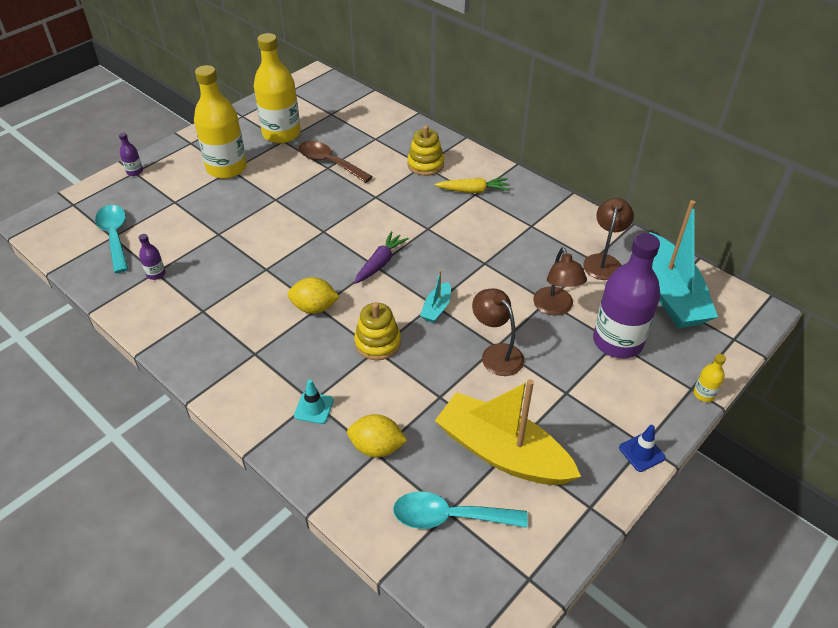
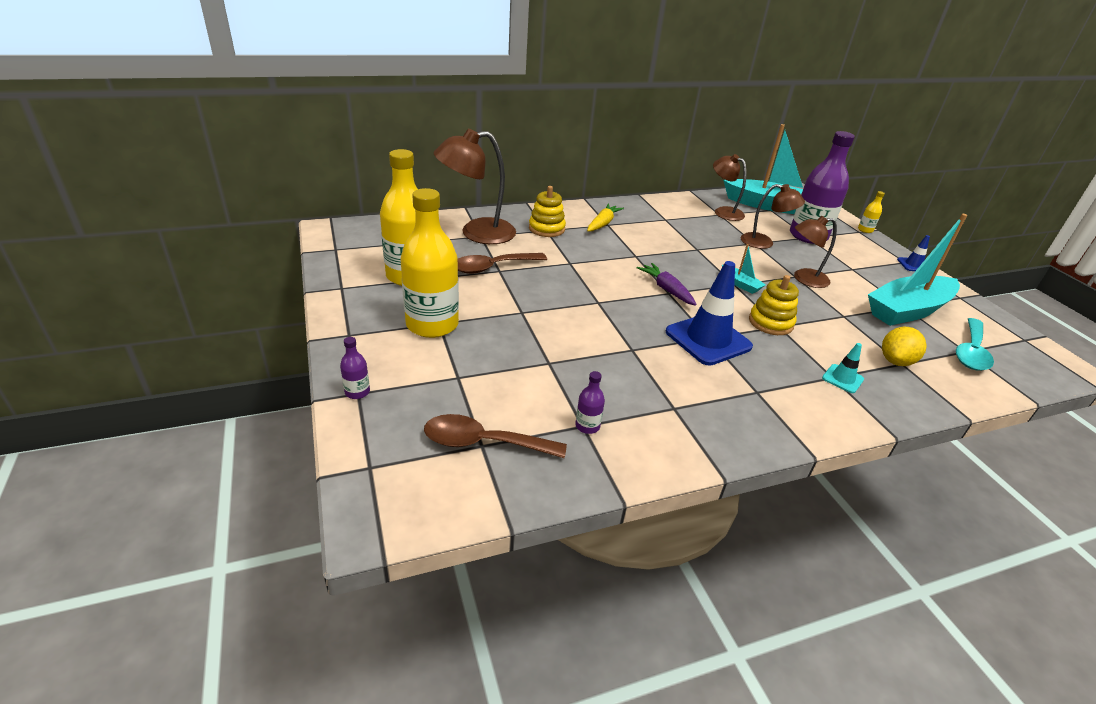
camera: 65 degrees left, 10 degrees down
turquoise spoon [95,205,128,273] -> brown spoon [424,414,567,458]
yellow lemon [287,277,340,314] -> blue traffic cone [666,261,753,365]
yellow boat [435,379,581,485] -> turquoise boat [868,214,967,326]
none -> brown lamp [434,129,516,244]

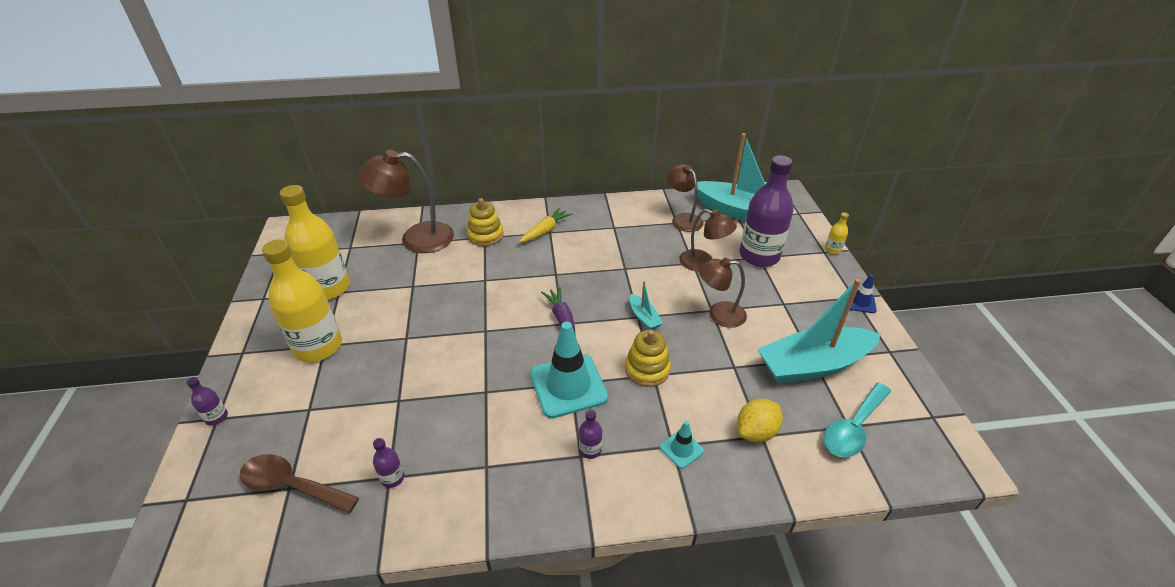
camera: 15 degrees right, 5 degrees up
brown spoon [458,253,547,274] -> none
blue traffic cone [666,261,753,365] -> turquoise traffic cone [530,322,608,418]
none -> purple bottle [579,410,602,459]

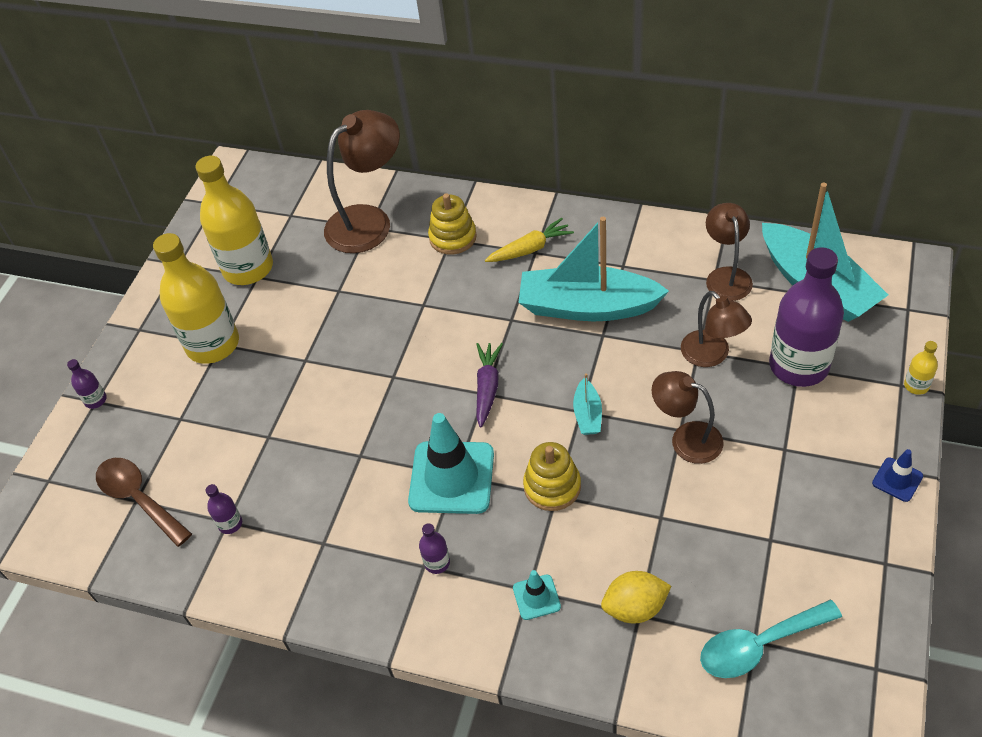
camera: 30 degrees right, 10 degrees up
brown lamp [357,150,454,253] -> brown lamp turned 120 degrees clockwise [324,110,400,253]
turquoise boat [758,278,881,384] -> turquoise boat moved to [518,217,669,321]

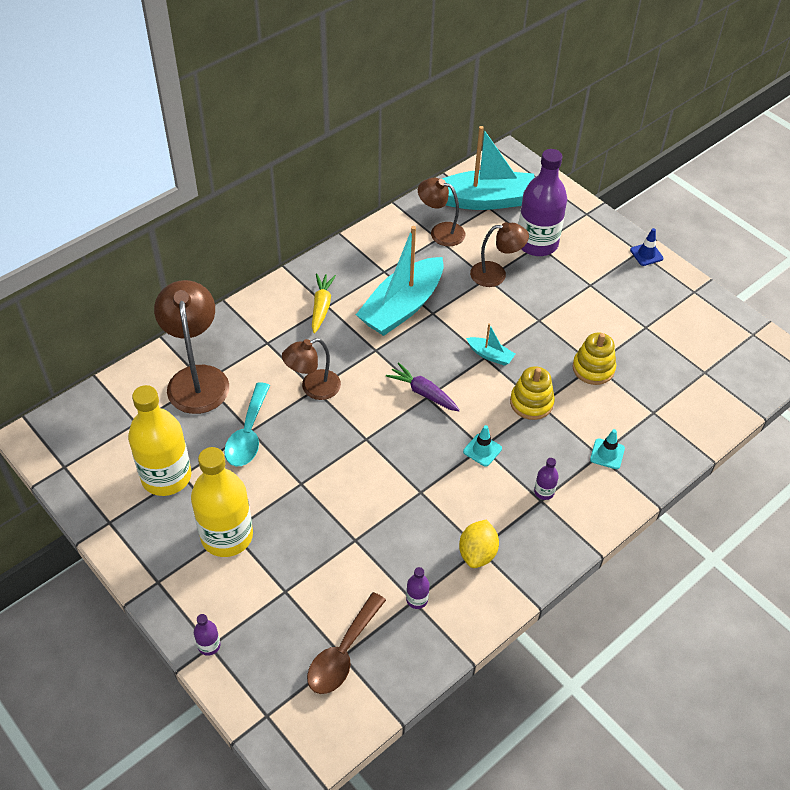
camera: 65 degrees left, 0 degrees up
brown spoon [96,458,192,547] -> brown spoon turned 45 degrees counterclockwise [307,592,386,694]
turquoise traffic cone [408,413,494,514] -> turquoise traffic cone [463,425,502,467], size x0.47
yellow stacking toy [428,193,477,255] -> yellow stacking toy moved to [573,333,616,385]
yellow lemon [601,571,671,624] -> yellow lemon moved to [459,520,499,568]
brown lamp [652,371,724,464] -> brown lamp moved to [282,338,341,400]
turquoise spoon [700,600,842,678] -> turquoise spoon moved to [224,382,270,466]
yellow bottle [904,341,938,395] -> none

